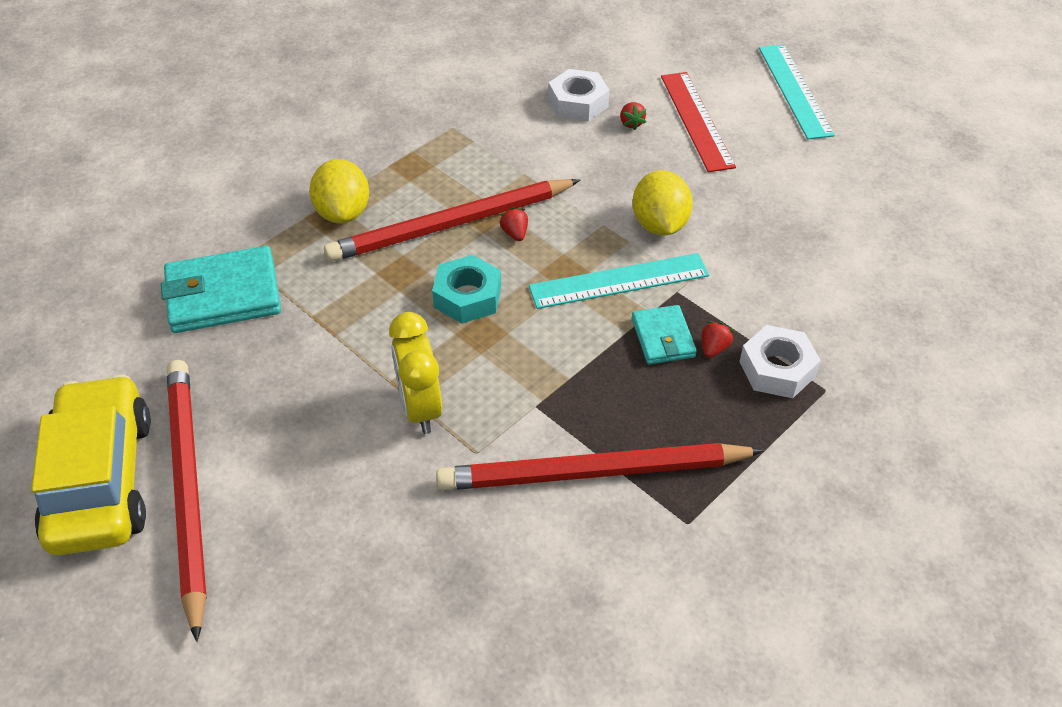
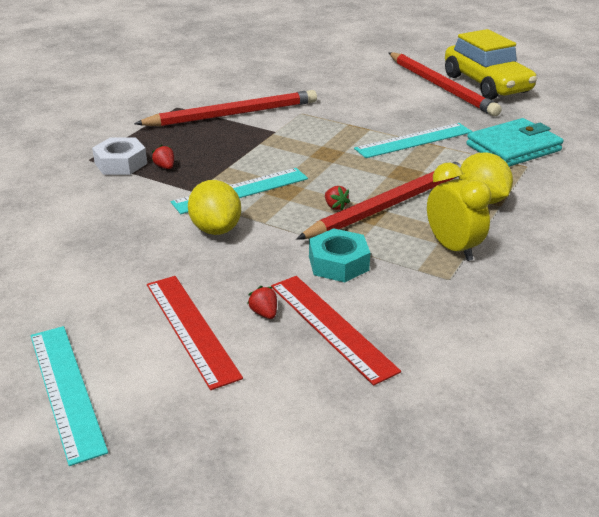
camera: 165 degrees right, 15 degrees down
yellow clock [389,312,442,434] -> yellow clock moved to [427,163,491,261]
turquoise nut [432,255,501,324] -> turquoise nut moved to [309,228,370,282]
white nut [549,69,609,121] -> red ruler [271,276,401,386]
turquoise wallet [632,305,697,364] -> none
red strawberry [702,321,734,358] -> red strawberry turned 135 degrees clockwise [152,145,174,169]
none -> turquoise ruler [354,123,472,158]

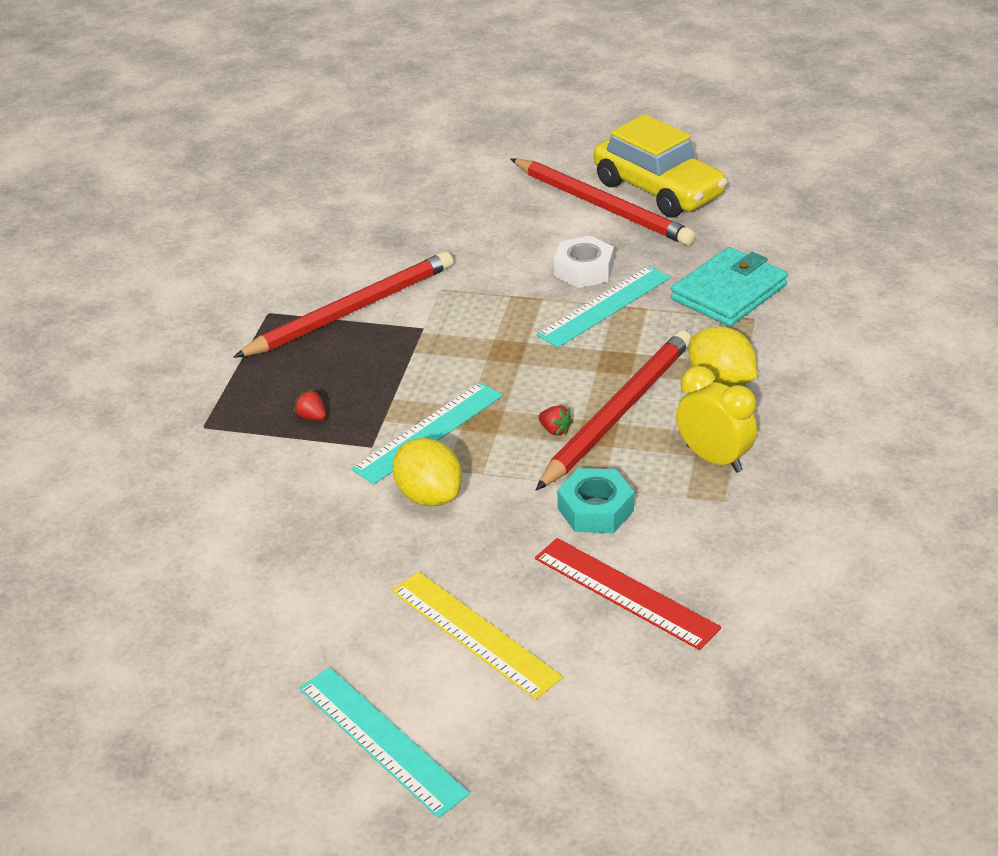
camera: 15 degrees left, 5 degrees up
white nut [92,138,147,175] -> white nut moved to [554,236,614,288]
red ruler [147,276,243,390] -> yellow ruler [392,572,563,700]
red strawberry [247,286,277,319] -> none

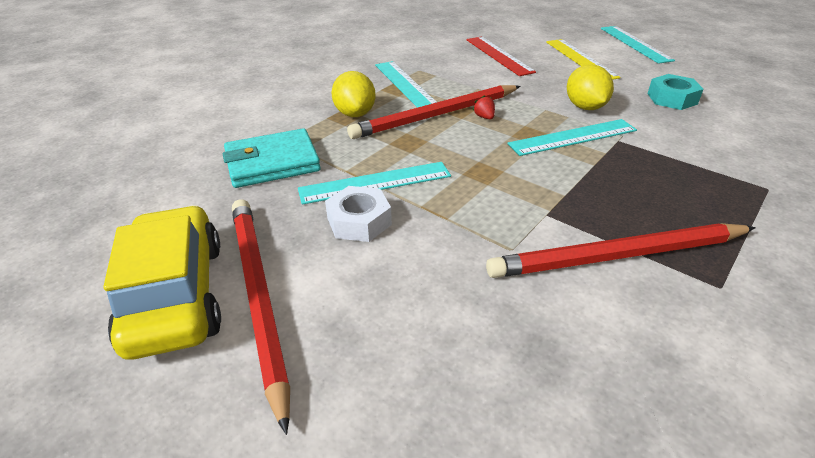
camera: 155 degrees left, 0 degrees up
red strawberry [293,389,326,421] -> none
turquoise nut [557,468,634,533] -> turquoise nut moved to [647,74,704,110]
yellow clock [676,366,757,473] -> turquoise ruler [375,61,437,108]

